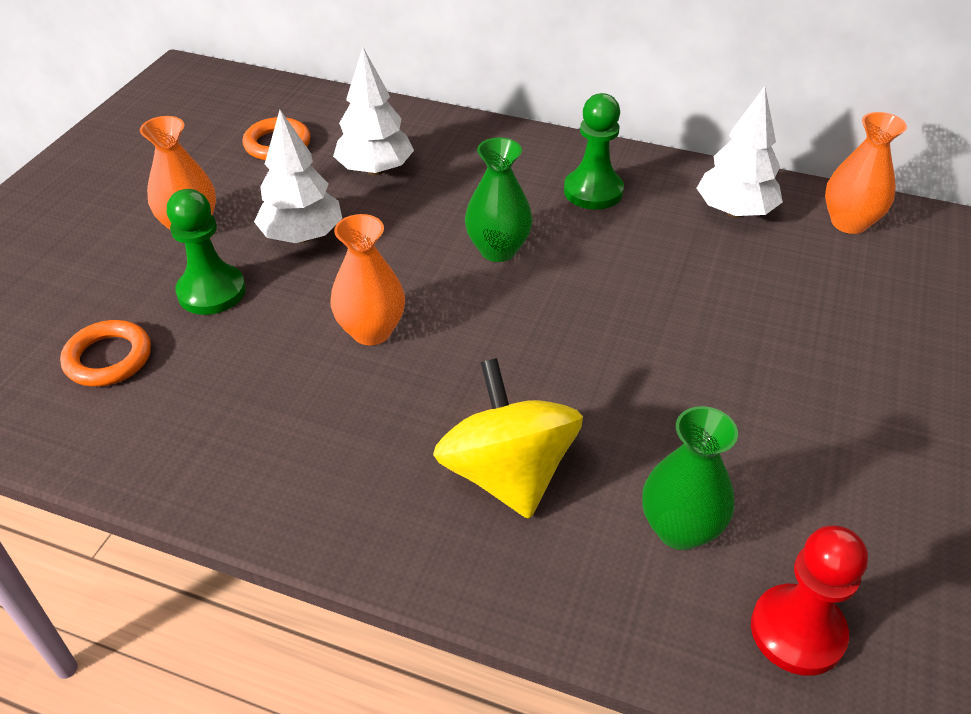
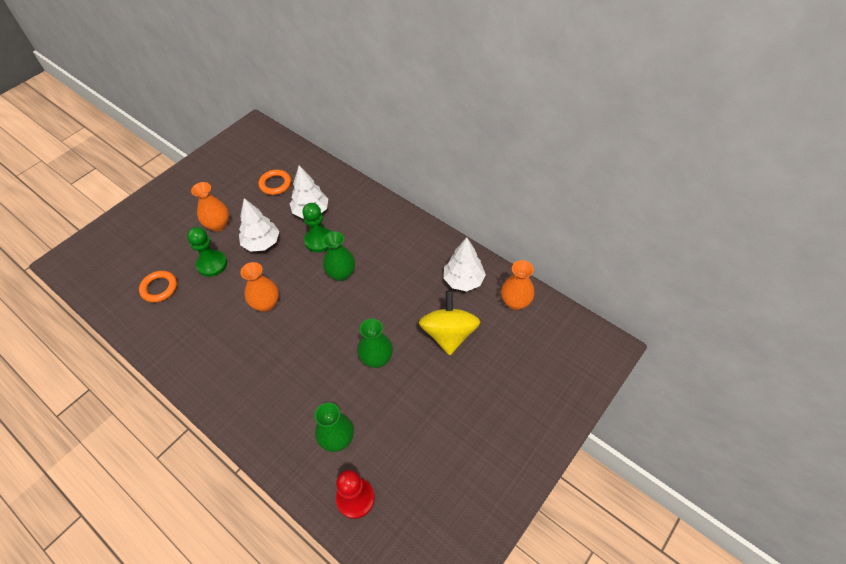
camera: 20 degrees right, 10 degrees up
yellow spinning top [433,358,583,519] -> yellow spinning top moved to [419,291,480,355]
green pawn [564,93,624,209] -> green pawn moved to [302,203,331,252]
none -> green vase [357,319,393,368]

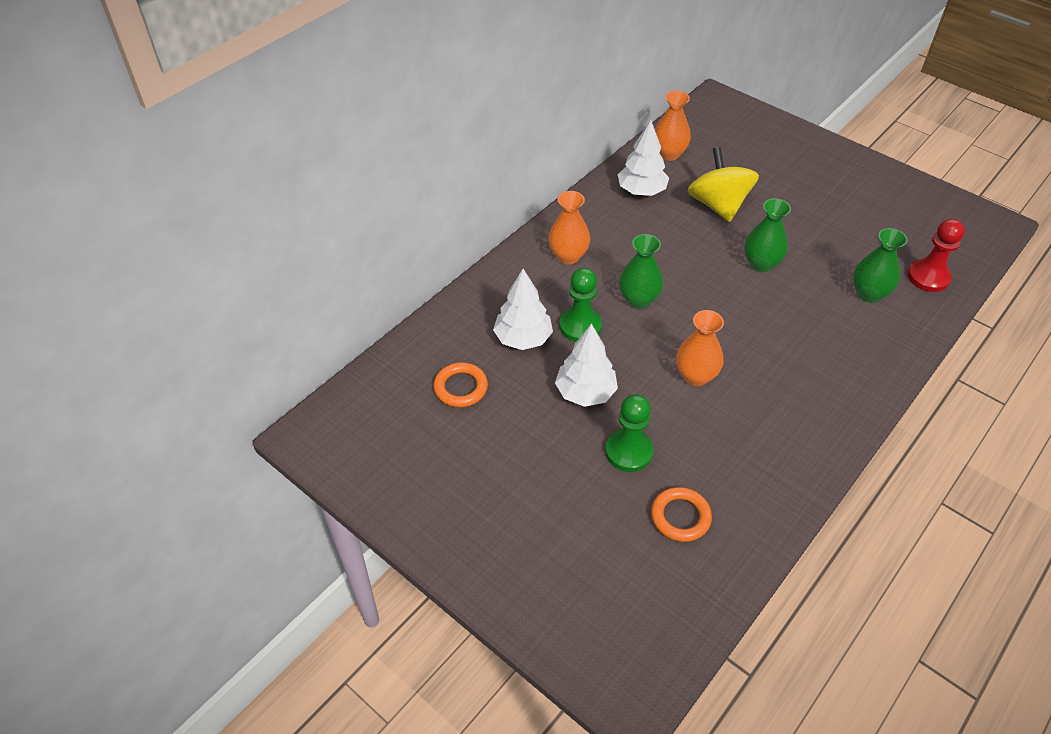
camera: 90 degrees left, 5 degrees down
orange vase [191,182,229,232] -> orange vase moved to [548,191,590,264]
yellow spinning top [419,291,480,355] -> yellow spinning top turned 75 degrees clockwise [688,147,759,222]

